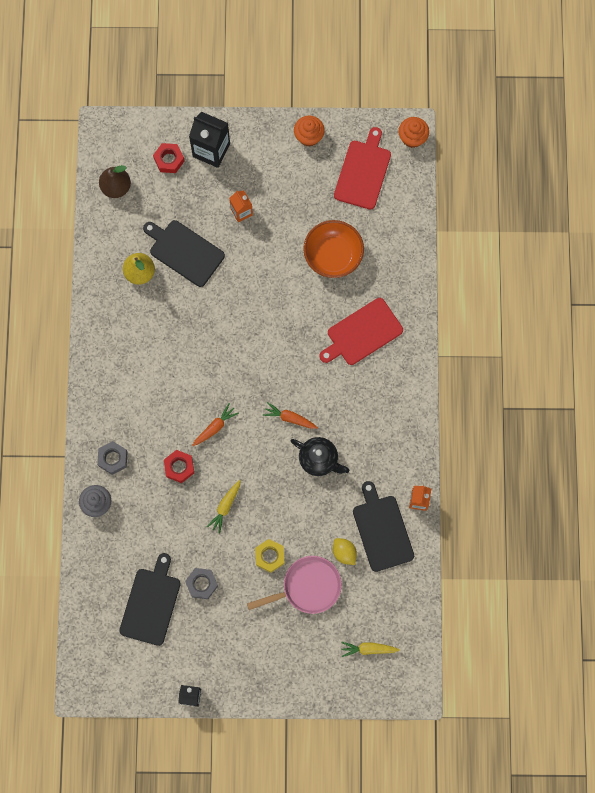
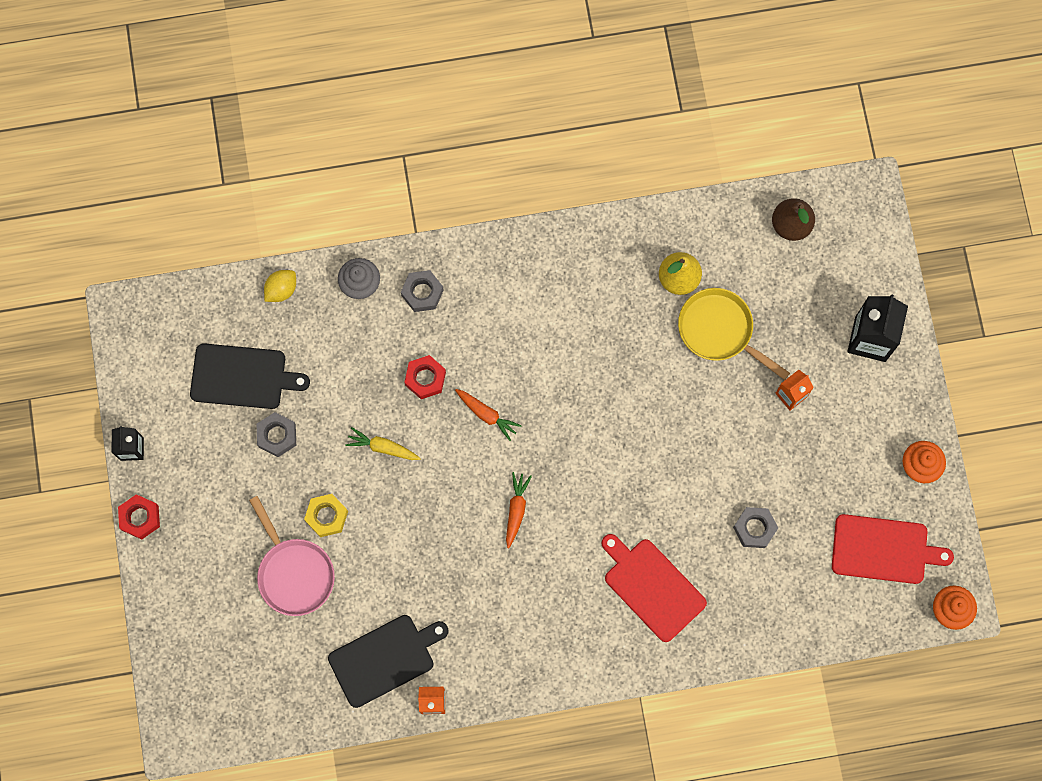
camera: 80 degrees right, 0 degrees up
black cutting board [143,220,225,287] -> yellow pan [678,288,790,380]
red nut [153,143,185,173] -> red nut moved to [118,494,160,540]
black teapot [290,437,349,476] -> none
orange bowl [303,220,364,278] -> grey nut [733,507,778,548]
yellow lemon [333,538,357,565] -> yellow lemon moved to [264,270,296,302]
yellow carrot [341,642,400,657] -> none

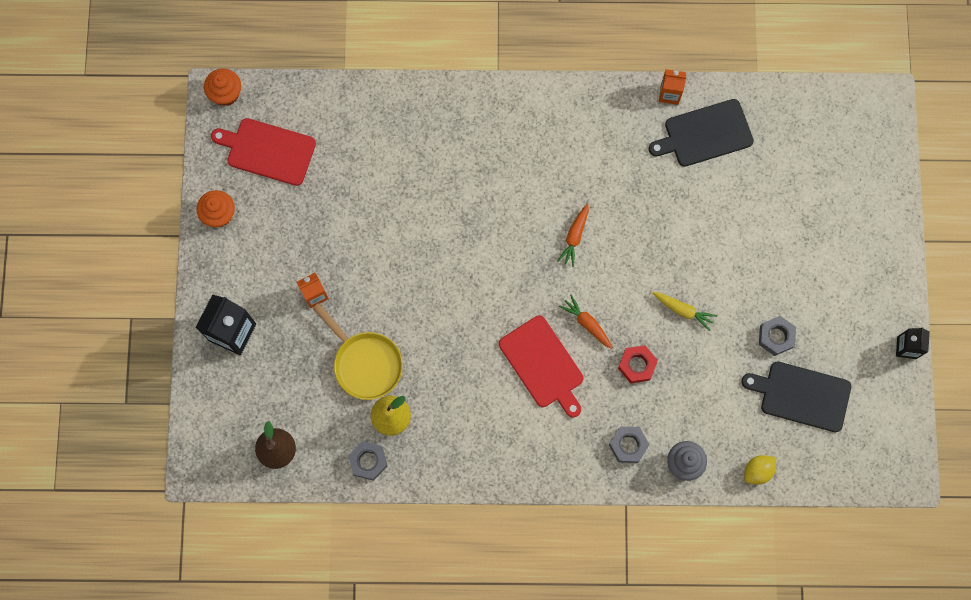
camera: 170 degrees left, 0 degrees up
red nut [118,494,160,540] -> none
pink pan [249,496,335,616] -> none
yellow nut [304,494,348,537] -> none
red cutting board [602,534,707,642] -> red cutting board moved to [499,315,584,417]
grey nut [733,507,778,548] -> grey nut moved to [348,441,388,481]

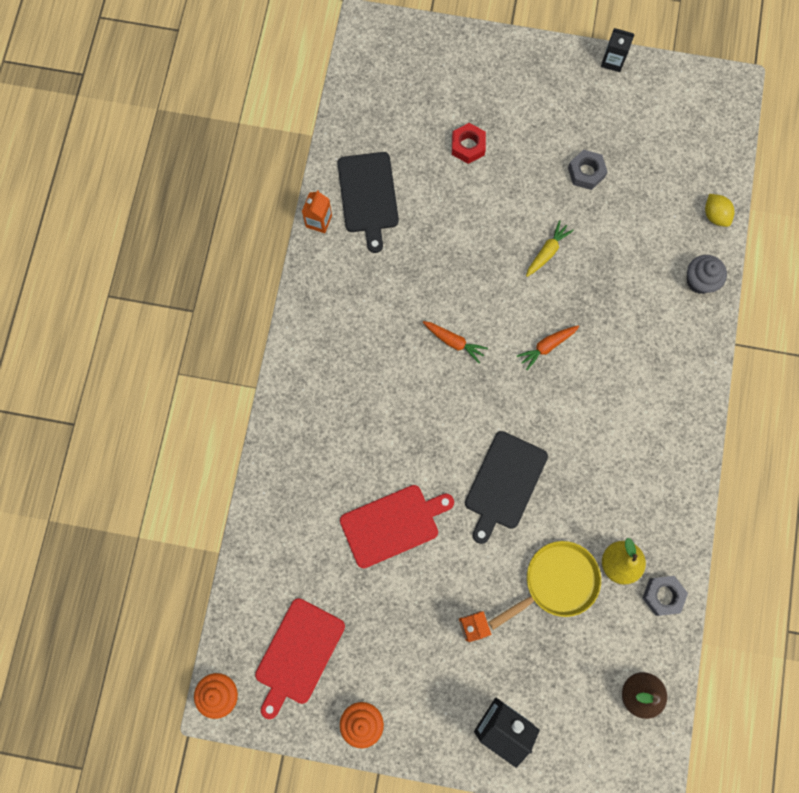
camera: 80 degrees left, 0 degrees up
red cutting board [499,315,584,417] -> red cutting board moved to [340,485,454,568]
grey nut [609,427,650,463] -> none
red nut [618,345,658,383] -> red nut moved to [452,123,486,164]
black cutting board [741,361,851,432] -> black cutting board moved to [465,431,548,544]

